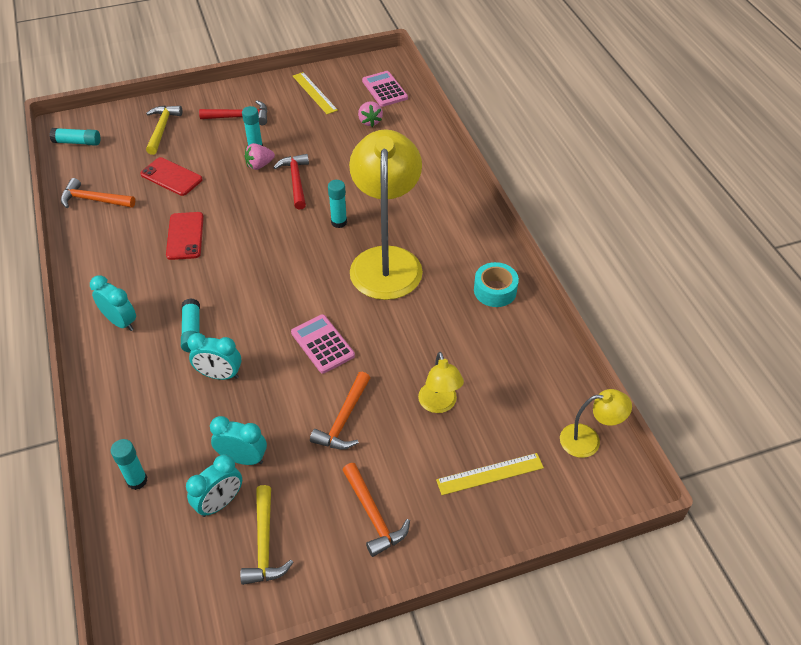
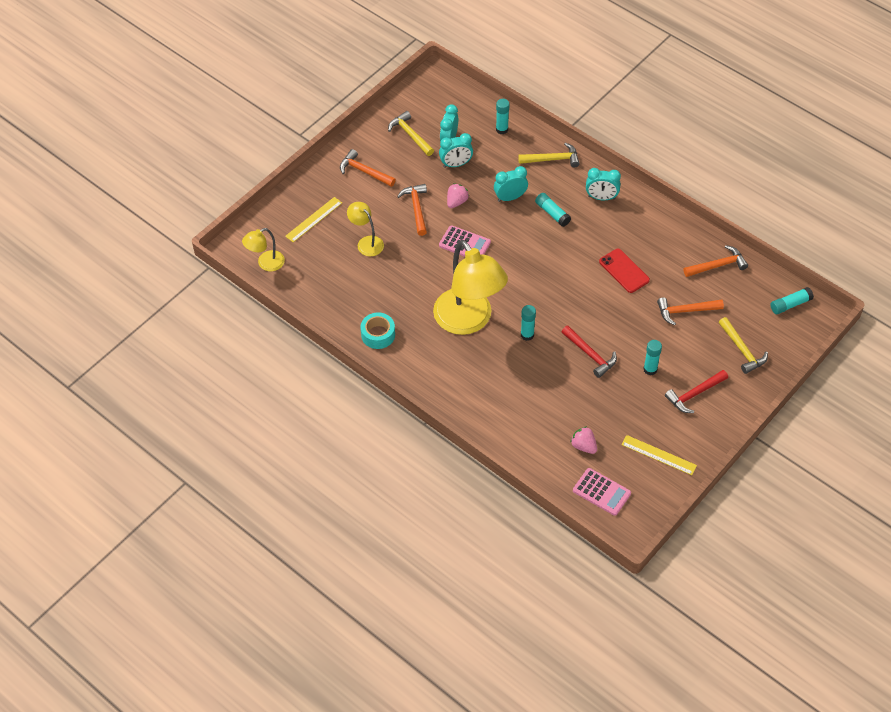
camera: 150 degrees right, 5 degrees up
red phone [140,157,203,196] -> orange hammer [657,297,724,325]
pink strawberry [245,143,275,170] -> pink strawberry moved to [447,183,469,208]
none -> yellow hammer [518,143,580,167]

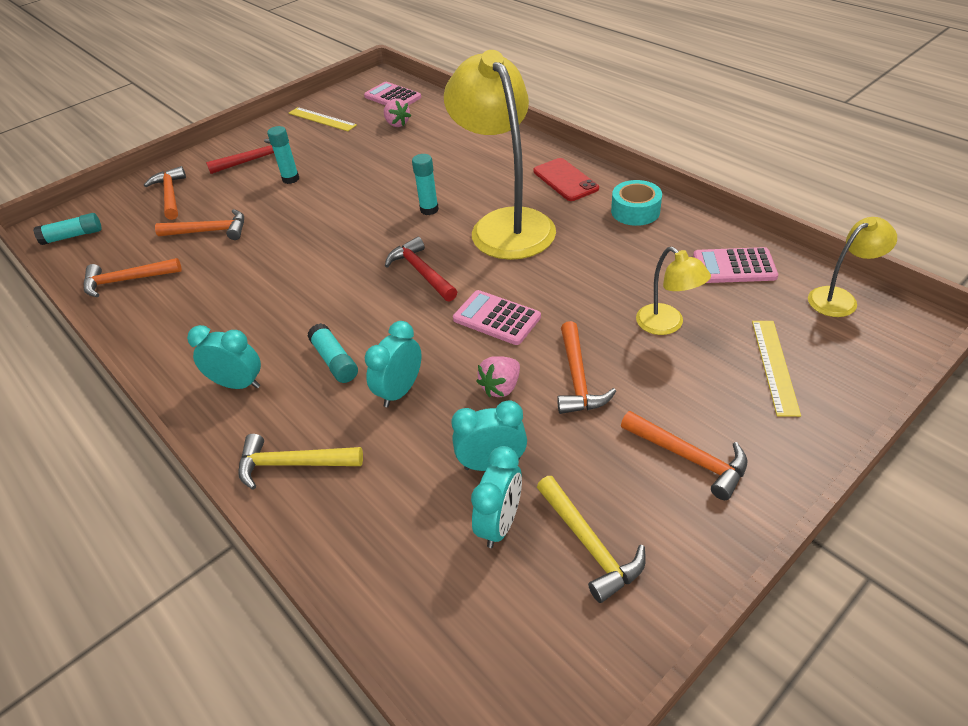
camera: 170 degrees left, 10 degrees down
yellow ruler [285,197,342,242] -> yellow ruler turned 45 degrees counterclockwise [752,321,801,417]
turquoise clock [494,166,528,202] -> turquoise clock turned 135 degrees clockwise [365,321,422,407]
turquoise glue stick [496,99,509,134] -> none
red hammer [561,325,617,378] -> red hammer moved to [385,237,457,301]
red phone [599,249,650,293] -> red phone moved to [533,158,599,201]
yellow hammer [719,317,768,374] -> orange hammer [144,166,186,220]
none -> pink calculator [693,247,778,283]

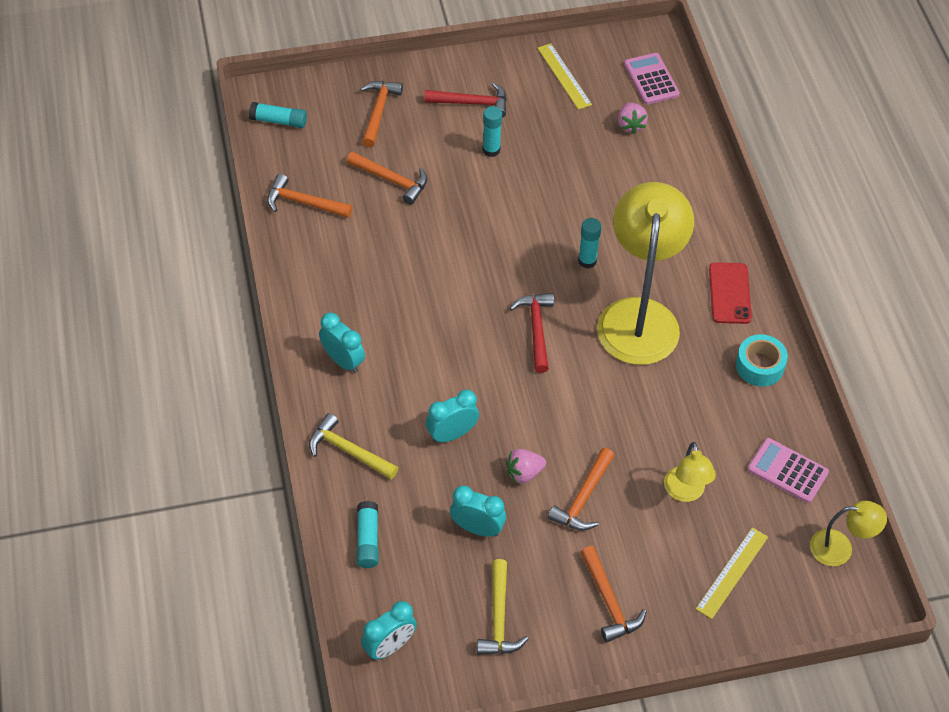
camera: 25 degrees right, 10 degrees up
turquoise glue stick [307,323,358,383] -> turquoise glue stick moved to [356,501,378,568]
pink calculator [453,290,541,345] -> none
turquoise clock [471,446,522,548] -> turquoise clock moved to [361,601,417,660]

